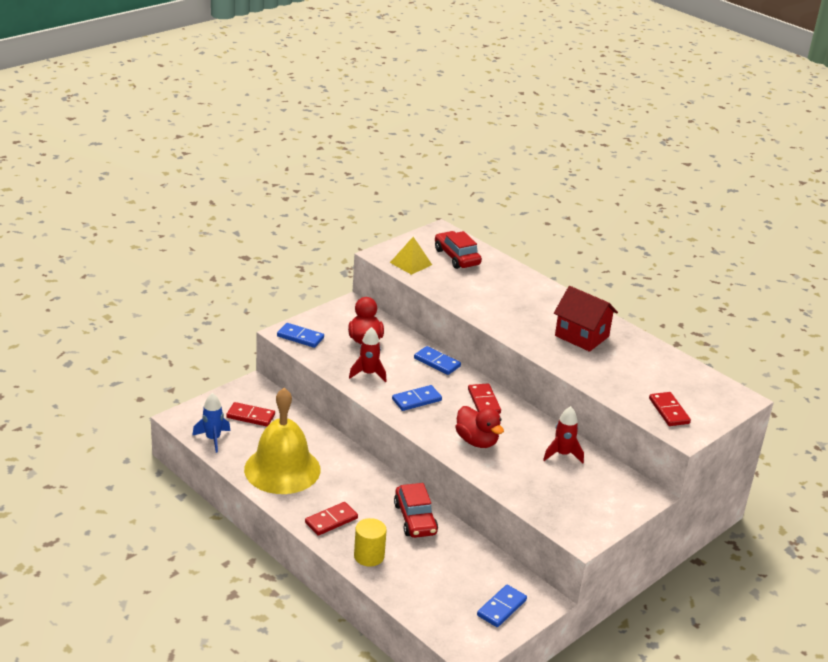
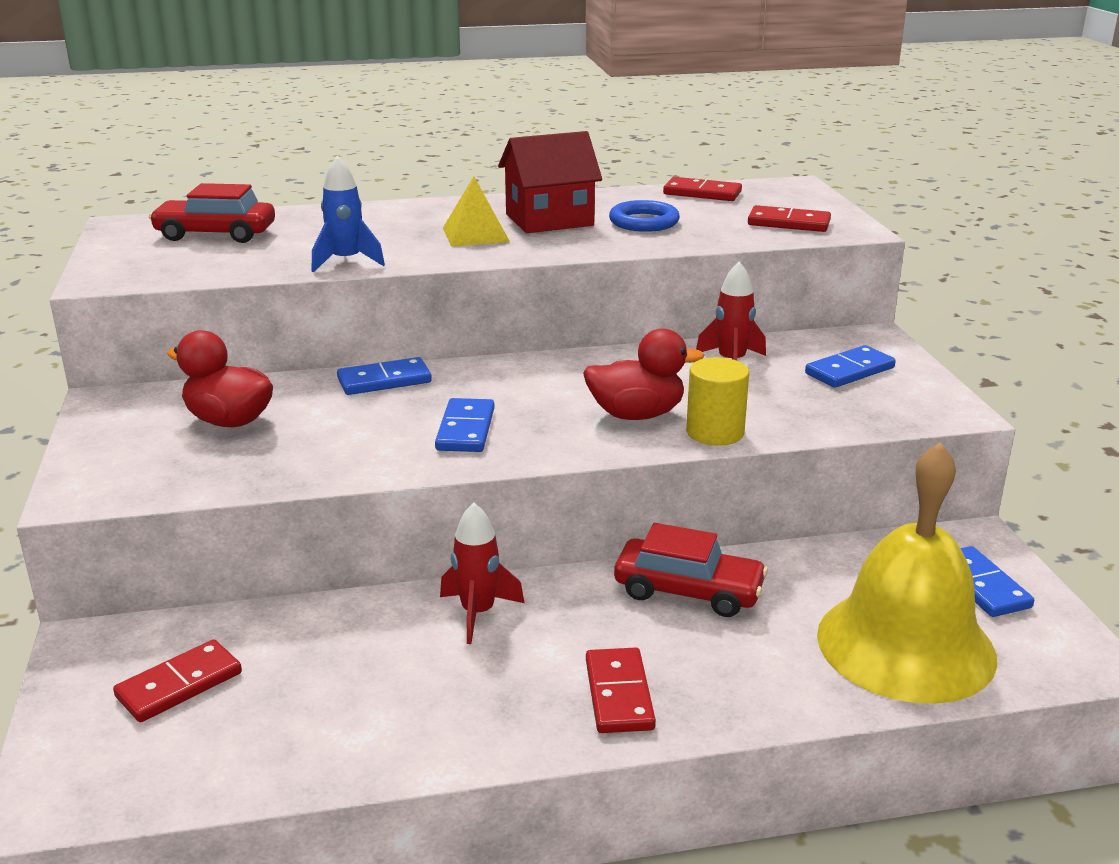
camera: 55 degrees left, 5 degrees down
blue rocket [192,393,230,453] -> blue rocket moved to [312,156,385,272]
yellow bell [244,388,320,494] -> yellow bell moved to [817,442,997,704]
blue domino [277,323,324,348] -> blue domino moved to [805,345,896,388]
red rocket [349,327,387,383] -> red rocket moved to [440,502,524,644]
yellow cylinder [354,518,387,567] -> yellow cylinder moved to [686,357,749,446]
yellow pyramid [390,237,432,275] -> yellow pyramid moved to [443,176,510,247]
red domino [468,383,501,414] -> red domino moved to [663,177,742,201]
none -> blue ring [609,200,680,232]

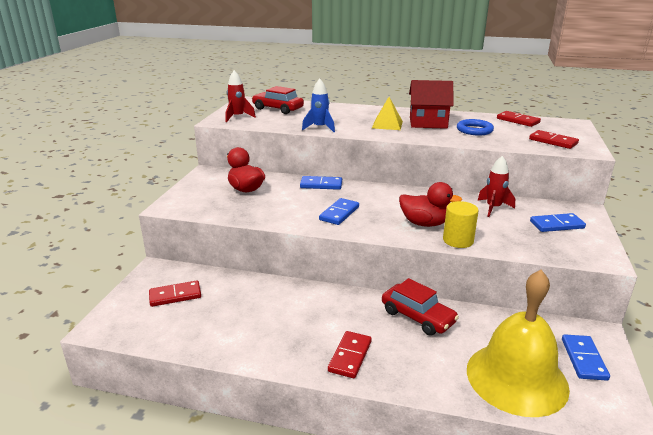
camera: 25 degrees right, 0 degrees up
red rocket [440,502,524,644] -> red rocket moved to [226,70,256,122]

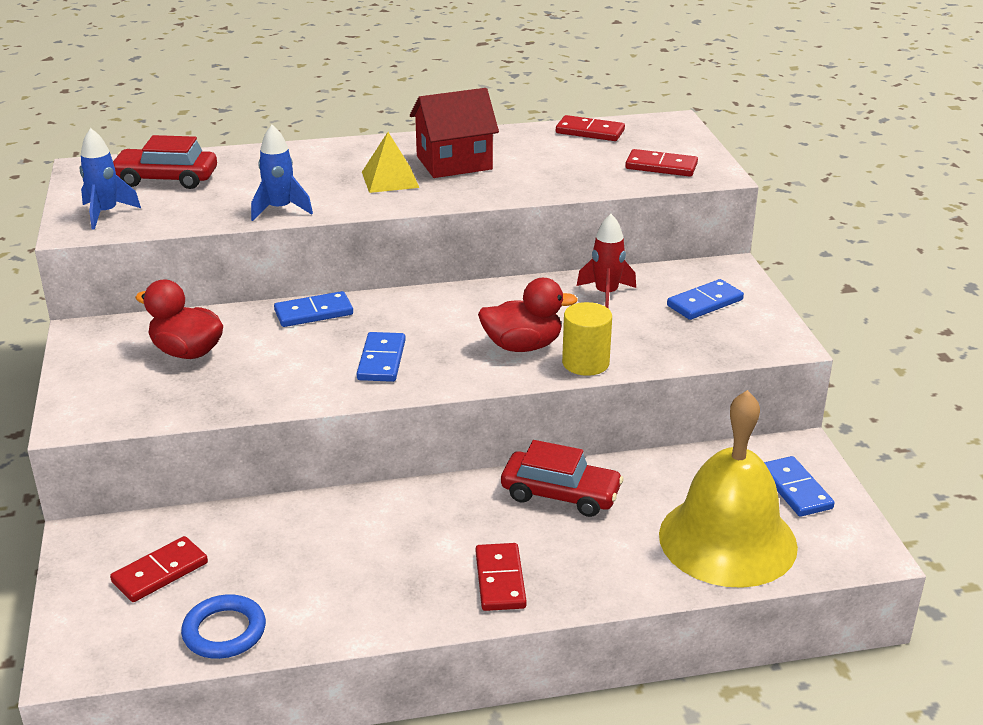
camera: 25 degrees left, 5 degrees up
red rocket [226,70,256,122] -> blue rocket [80,128,141,230]
blue ring [457,119,494,135] -> blue ring moved to [181,594,266,659]

